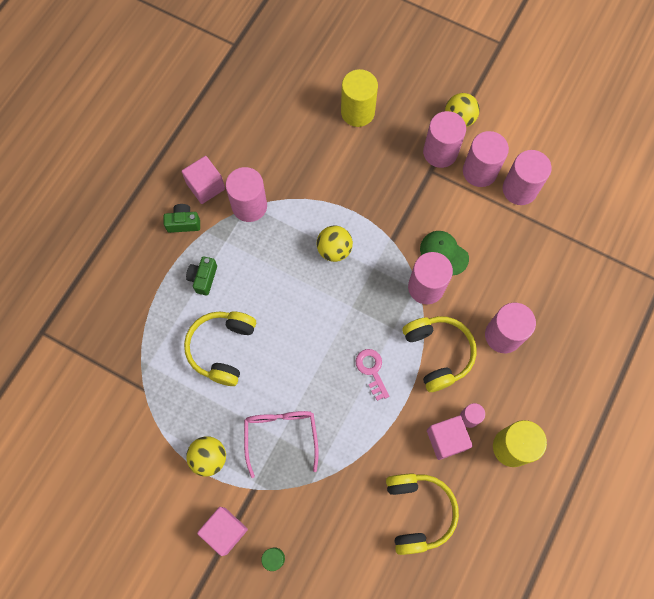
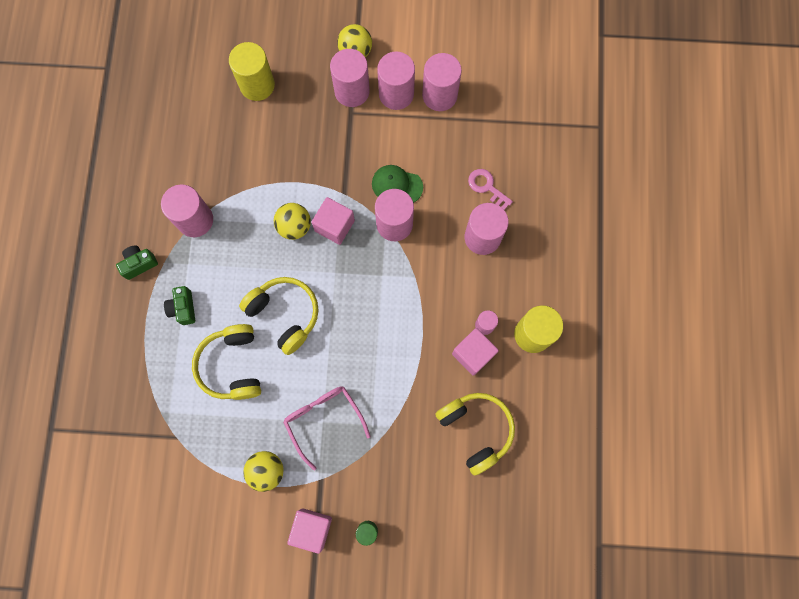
camera: 25 degrees left, 5 degrees up
pink cube [182,156,225,204] -> pink cube moved to [311,197,355,245]
pink key [356,349,389,401] -> pink key moved to [468,169,513,210]
yellow headphones [402,316,477,392] -> yellow headphones moved to [239,277,319,355]

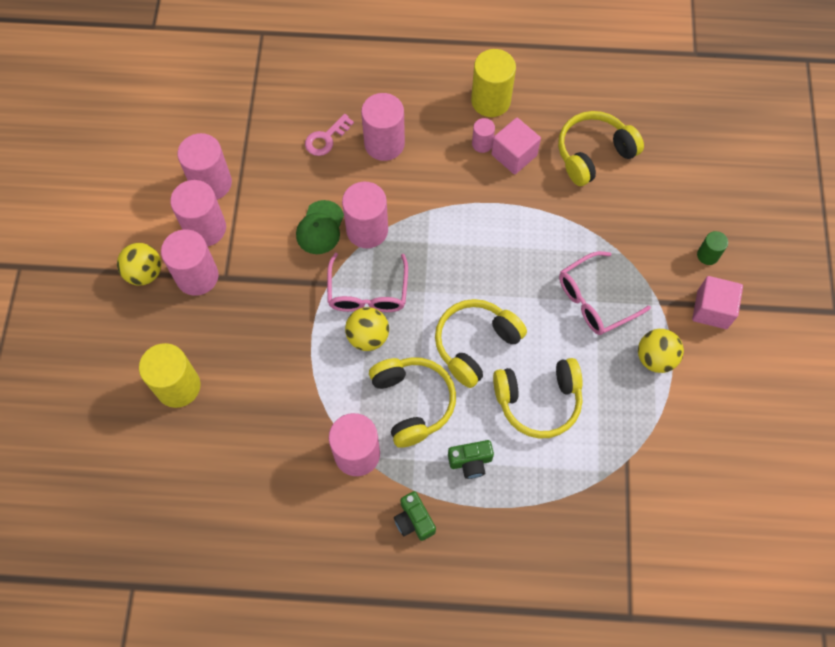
camera: 90 degrees left, 10 degrees down
pink cube [311,197,355,245] -> pink glasses [327,253,408,312]
none -> yellow headphones [369,357,456,448]

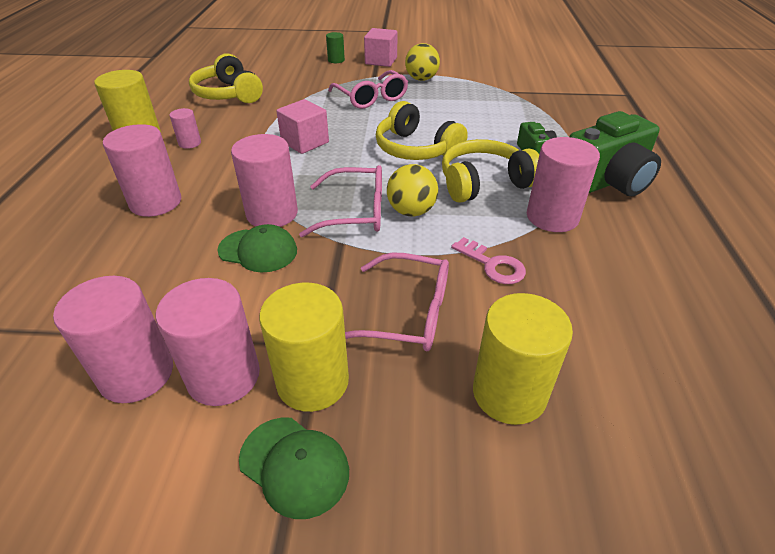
camera: 90 degrees left, 25 degrees down
yellow ball [117,243,161,285] -> green cap [239,418,349,519]
pink cylinder [161,229,219,296] -> yellow cylinder [259,283,349,412]
pink key [305,114,354,156] -> pink key moved to [451,237,526,284]
green camera [394,491,436,541] -> green camera [569,111,661,196], size x2.01
pink cube [491,118,541,175] -> pink cube moved to [276,99,329,154]
yellow headphones [493,358,583,438] -> none
none -> pink glasses [345,252,449,351]

